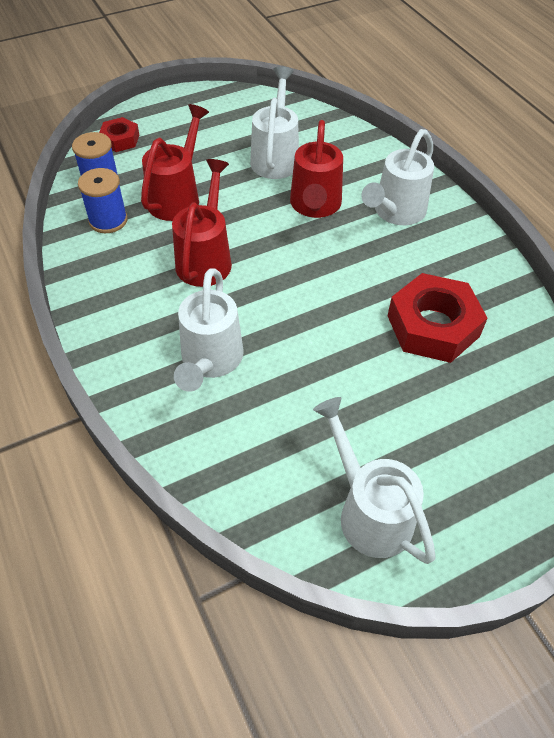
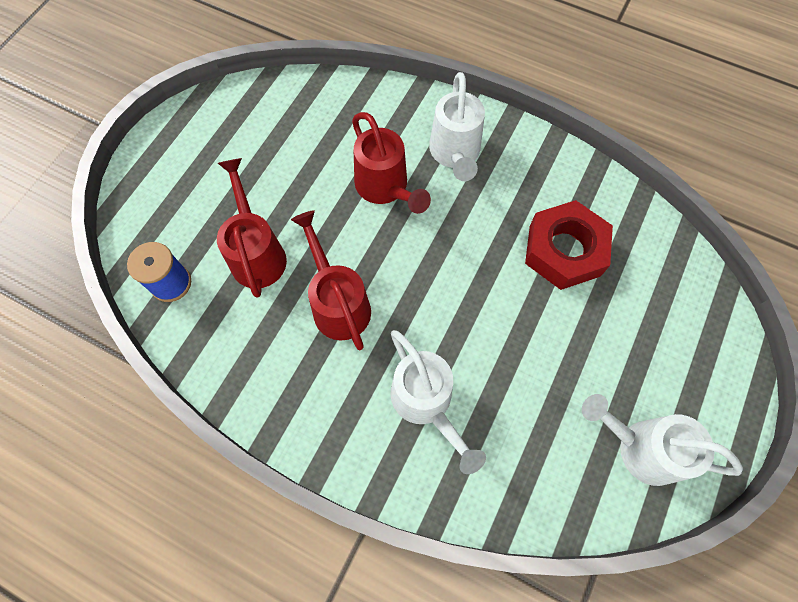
camera: 35 degrees left, 15 degrees up
blue spool [78,168,128,233] -> none
red nut [99,117,139,152] -> none
white watering can [250,66,299,179] -> none

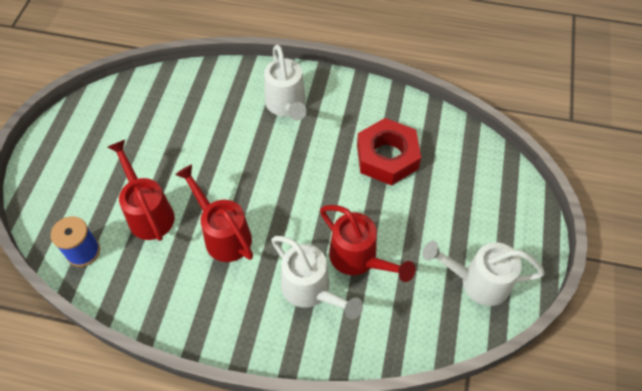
camera: 15 degrees left, 10 degrees down
red watering can [352,112,431,214] -> red watering can moved to [320,205,415,282]

